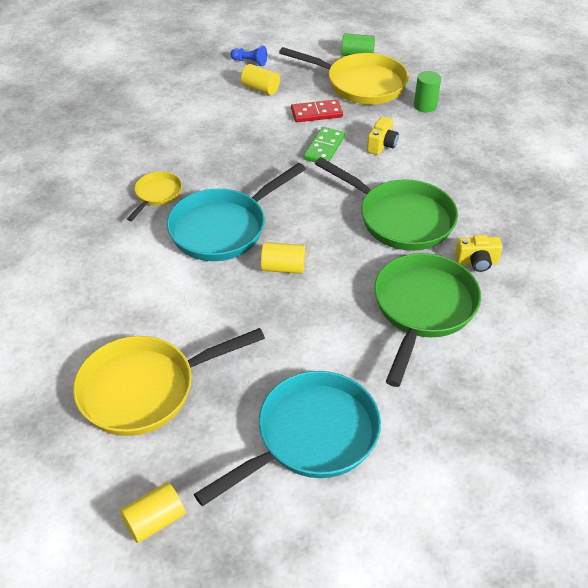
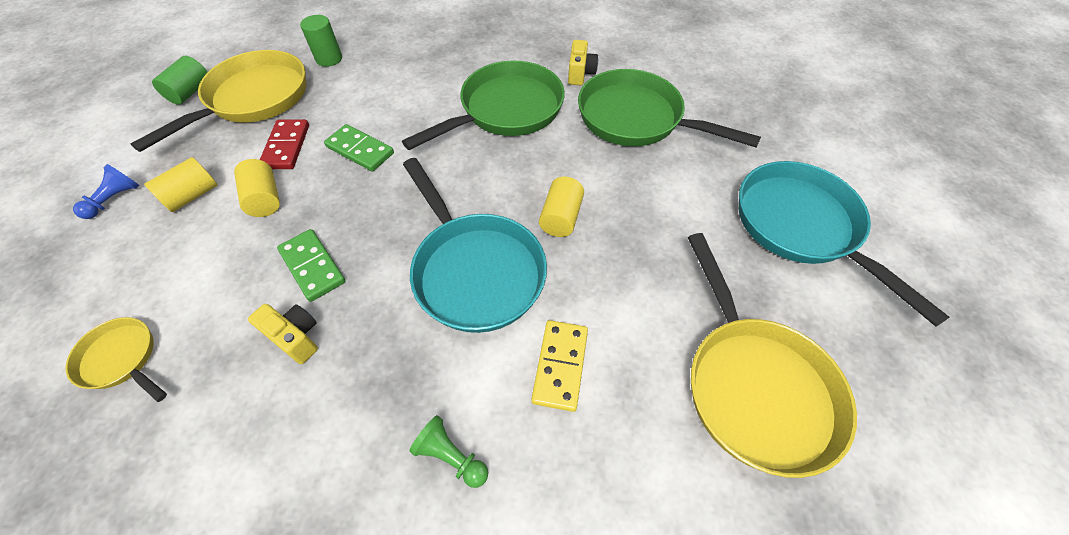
camera: 80 degrees left, 10 degrees up
yellow cylinder [120,482,185,543] -> yellow cylinder moved to [234,159,280,217]
yellow pan [127,171,182,221] -> yellow pan moved to [65,317,167,402]
yellow camera [367,116,399,155] -> yellow camera moved to [248,304,318,364]
none -> green domino [277,229,346,302]
none -> green pawn [409,415,488,488]
none -> yellow domino [531,320,588,412]

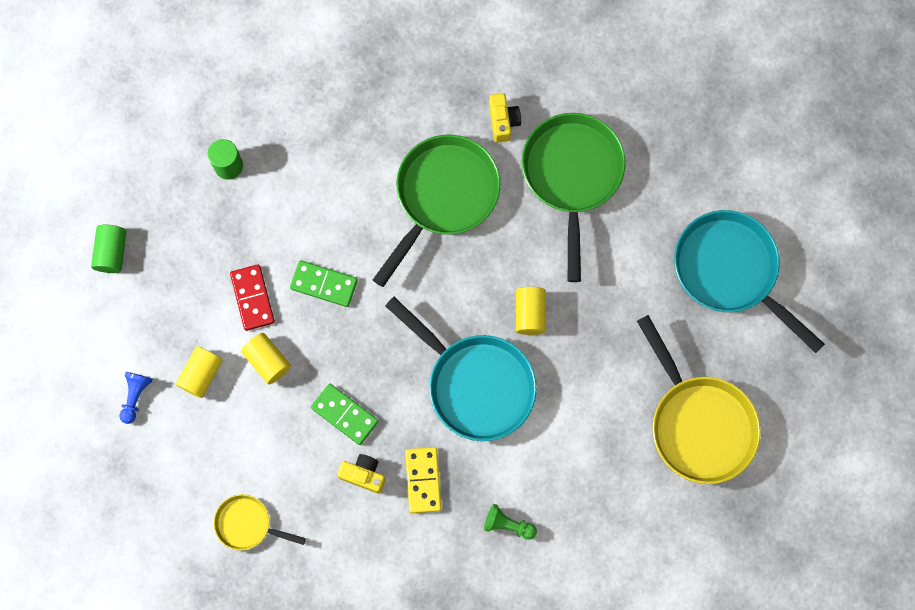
camera: 15 degrees left, 20 degrees up
yellow pan [130,50,306,152] -> none
yellow domino [531,320,588,412] -> yellow domino moved to [405,447,441,513]
green pan [578,69,761,147] -> green pan turned 75 degrees clockwise [522,113,626,282]

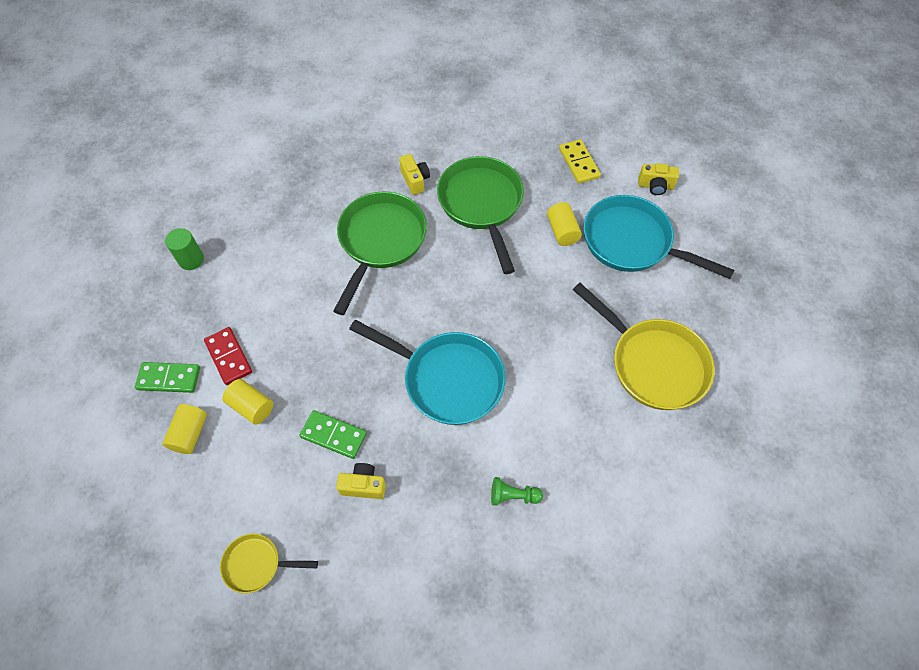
camera: 15 degrees left, 15 degrees down
green cylinder [91,225,127,273] -> none
blue pawn [120,372,152,424] -> none
green domino [290,260,358,307] -> green domino moved to [135,362,200,393]
yellow domino [405,447,441,513] -> yellow domino moved to [559,139,601,184]
yellow cylinder [516,287,546,335] -> yellow cylinder moved to [547,202,582,246]
none -> yellow camera [638,163,679,195]

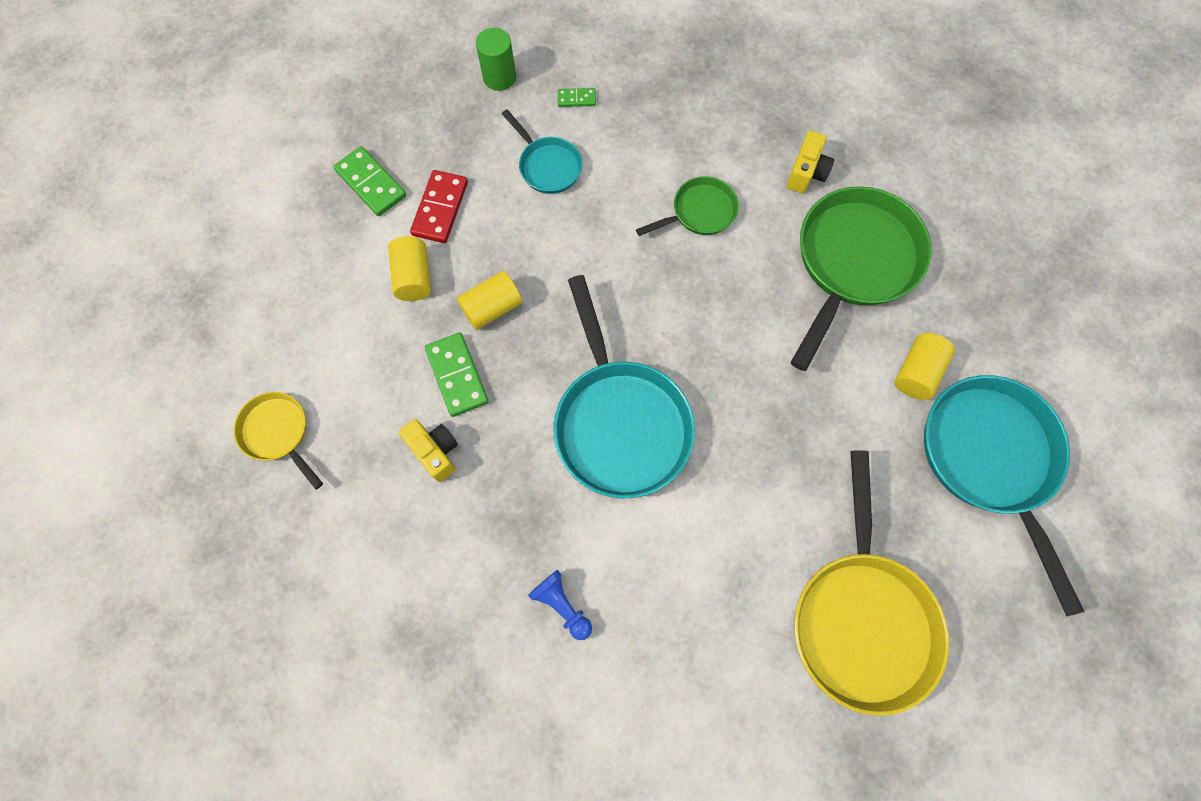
camera: 45 degrees right, 10 degrees up
yellow cylinder [162,404,207,454] -> yellow cylinder moved to [457,271,522,330]
green pan [333,191,427,315] -> green pan [636,176,739,236], size x0.51
green pawn [491,477,543,506] -> blue pawn [528,570,592,640]
yellow domino [559,139,601,184] -> none
yellow camera [638,163,679,195] -> none
none -> turquoise pan [502,109,583,194]
none -> green domino [558,88,596,107]

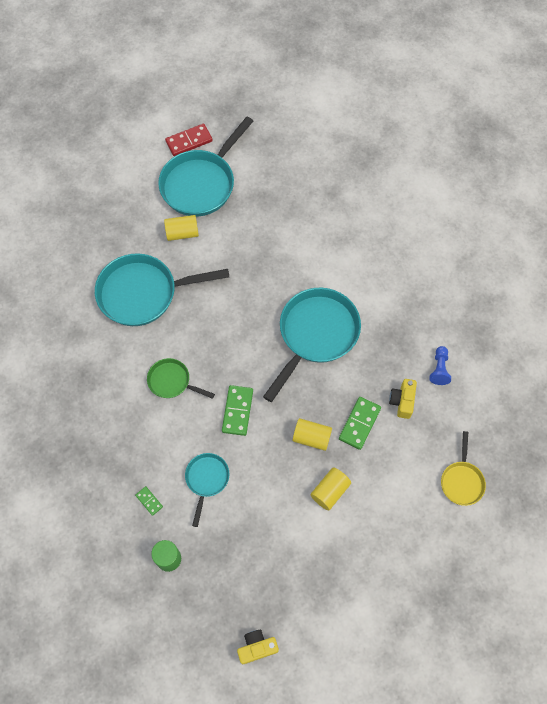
camera: 130 degrees left, 5 degrees down
green domino [333,146,406,216] -> green domino moved to [222,385,253,436]
red domino [410,170,468,243] -> red domino moved to [165,124,213,156]
blue pawn [528,570,592,640] -> blue pawn moved to [429,346,451,385]
yellow camera [787,131,834,193] -> yellow camera moved to [237,630,279,664]
green pan [791,186,932,371] -> turquoise pan [95,253,229,326]
yellow pan [794,450,949,716] -> none

